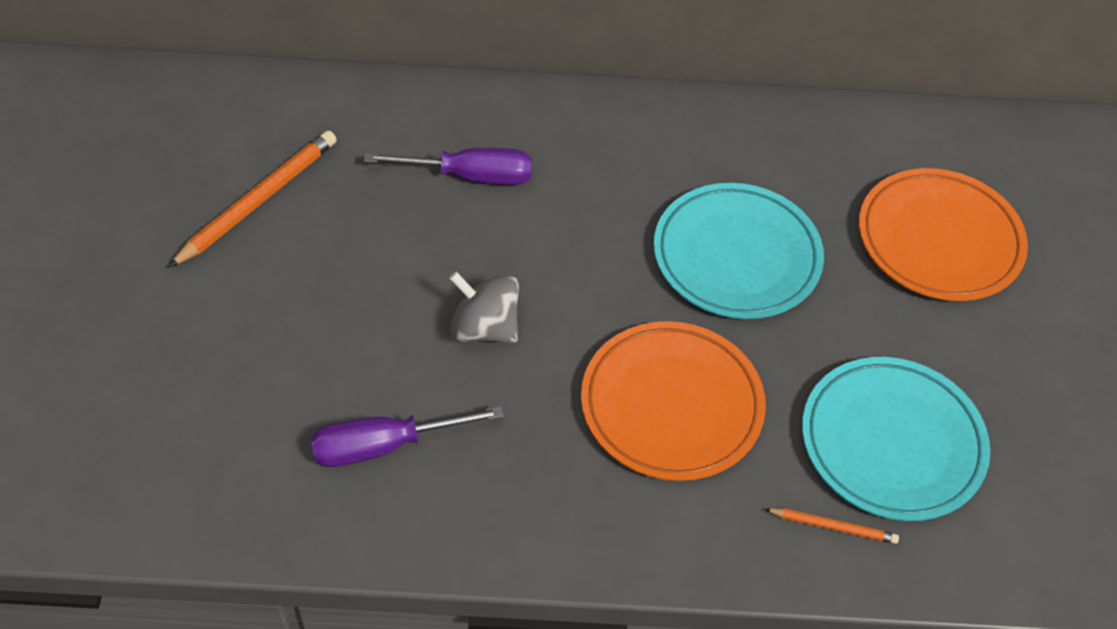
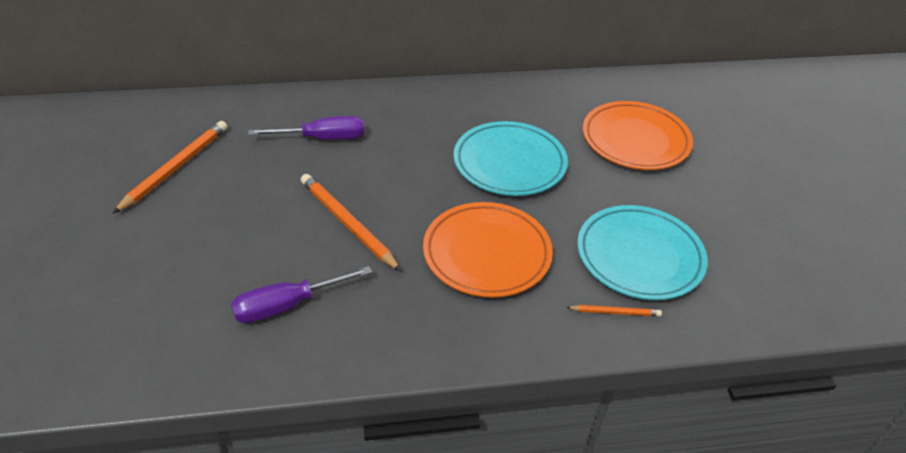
camera: 10 degrees left, 10 degrees down
grey spinning top [449,272,519,343] -> orange pencil [301,174,401,271]

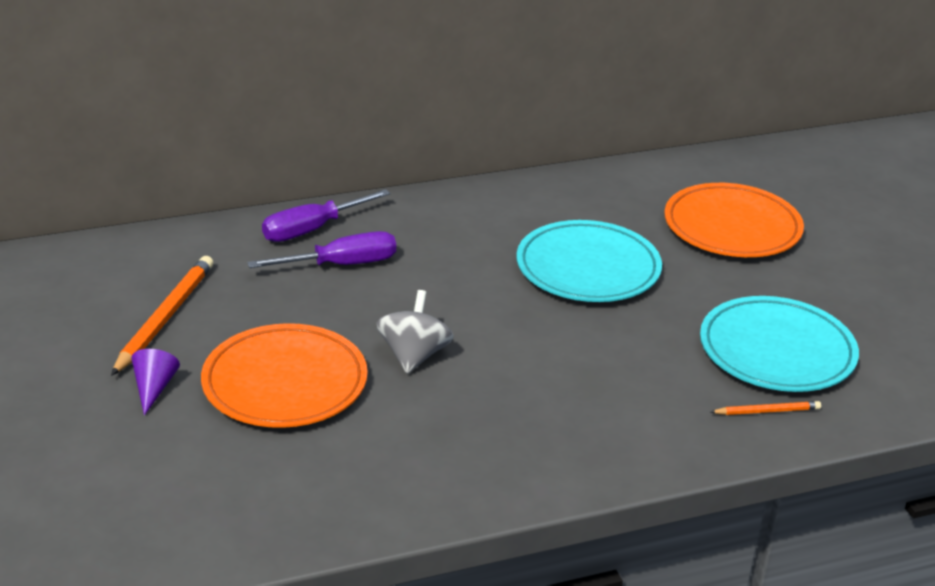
camera: 10 degrees left, 10 degrees down
purple screwdriver [231,266,372,323] -> purple screwdriver moved to [262,189,391,242]
orange pencil [301,174,401,271] -> grey spinning top [377,290,453,374]
orange plate [423,202,553,298] -> orange plate moved to [201,323,368,428]
none -> purple cone [131,349,180,416]

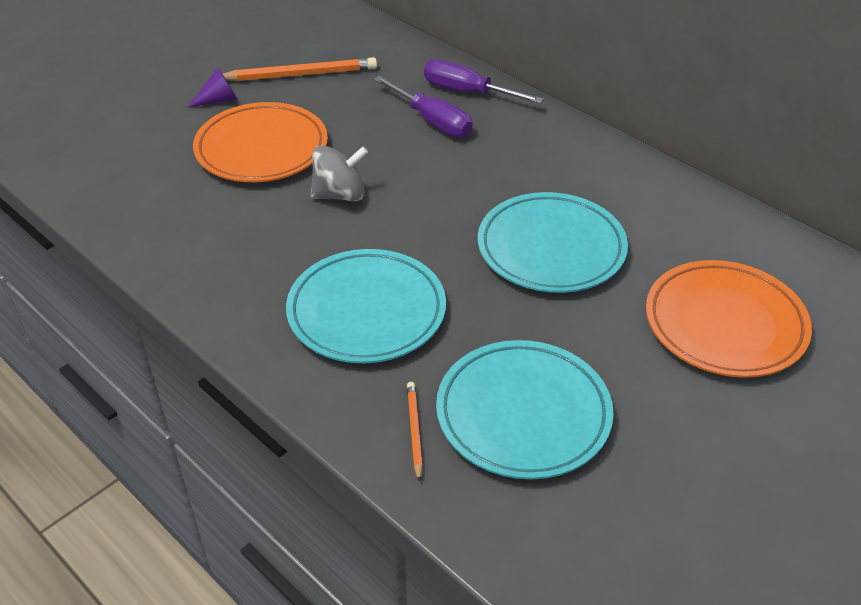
camera: 65 degrees right, 10 degrees up
orange pencil [711,401,821,415] -> orange pencil turned 150 degrees counterclockwise [407,382,423,482]
none -> turquoise plate [286,249,446,363]

